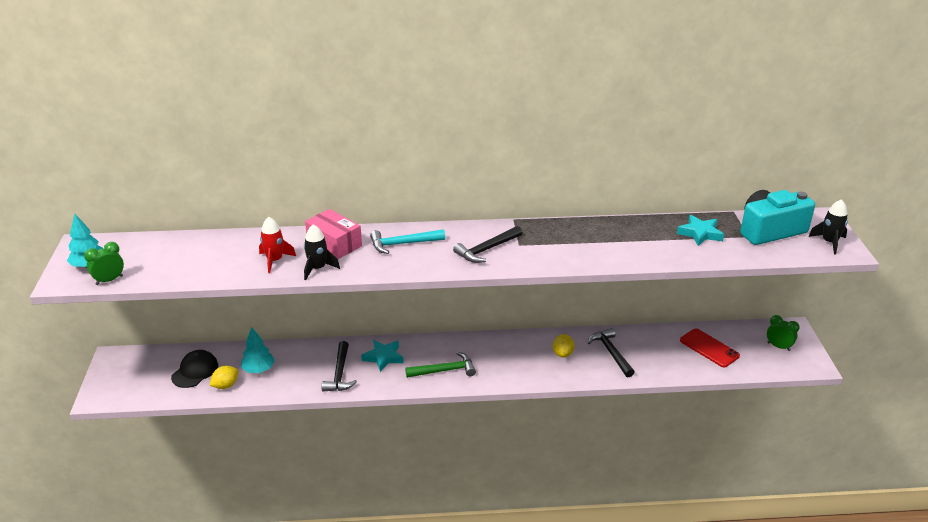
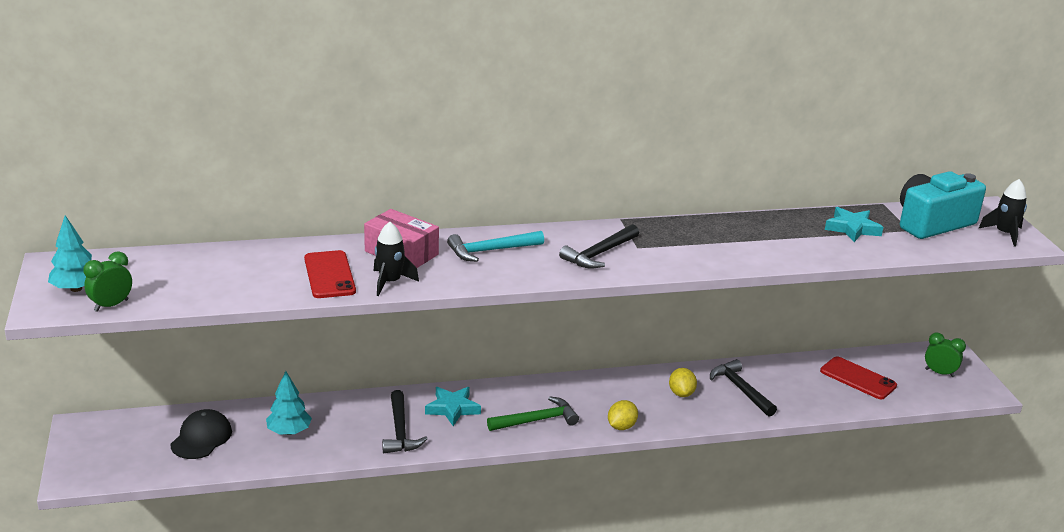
camera: 10 degrees left, 5 degrees down
yellow lemon [210,366,238,389] -> yellow lemon moved to [608,400,638,430]
red rocket [259,217,296,273] -> red phone [304,250,356,298]

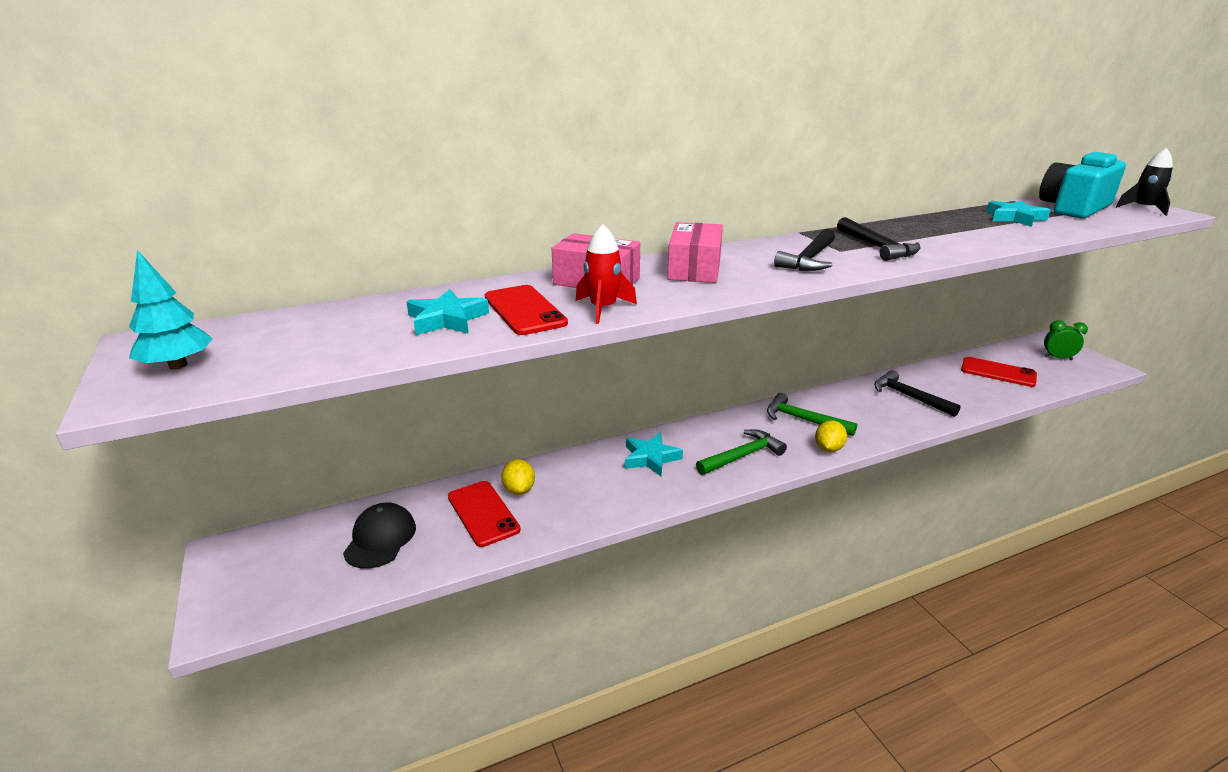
camera: 10 degrees left, 0 degrees up
green clock [83,251,132,312] -> none
turquoise tree [266,371,312,435] -> red phone [448,481,521,547]
black rocket [374,222,419,296] -> red rocket [576,224,637,324]
black hammer [382,390,428,453] -> black hammer moved to [837,217,921,261]
turquoise hammer [447,231,544,262] -> pink box [667,222,723,283]
yellow lemon [669,368,697,397] -> yellow lemon moved to [501,459,535,495]
none -> turquoise star [406,289,489,335]
none -> green hammer [767,393,857,436]

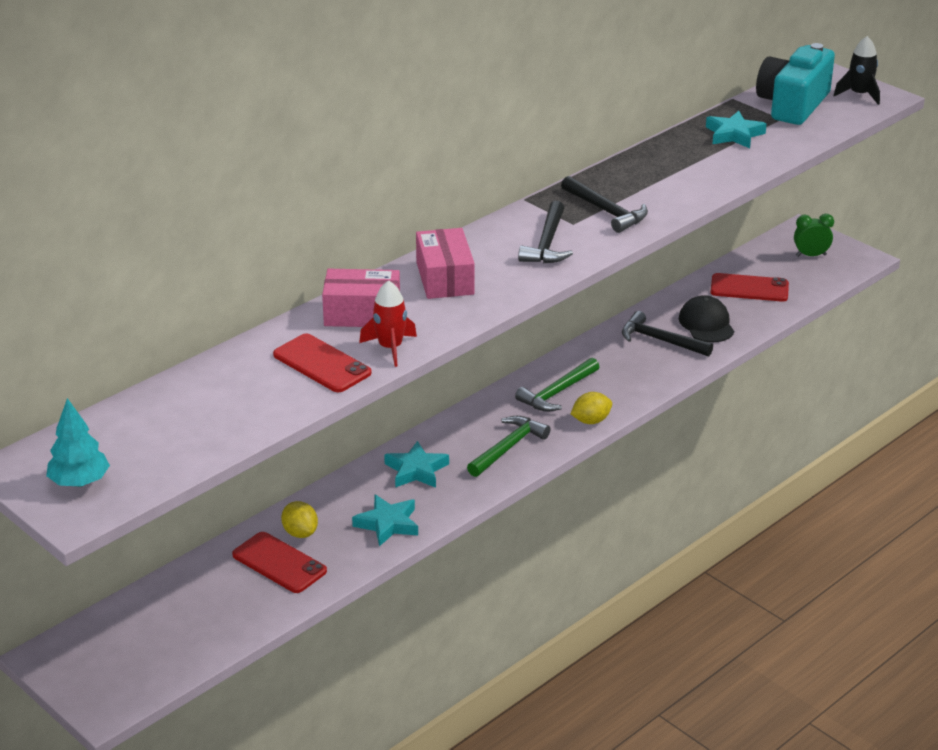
camera: 20 degrees left, 5 degrees up
black cap [343,503,416,569] -> black cap moved to [679,295,734,343]
turquoise star [406,289,489,335] -> turquoise star moved to [352,495,418,546]
green hammer [767,393,857,436] -> green hammer turned 60 degrees counterclockwise [515,358,599,412]
yellow lemon [815,420,847,452] -> yellow lemon turned 60 degrees clockwise [571,392,612,424]

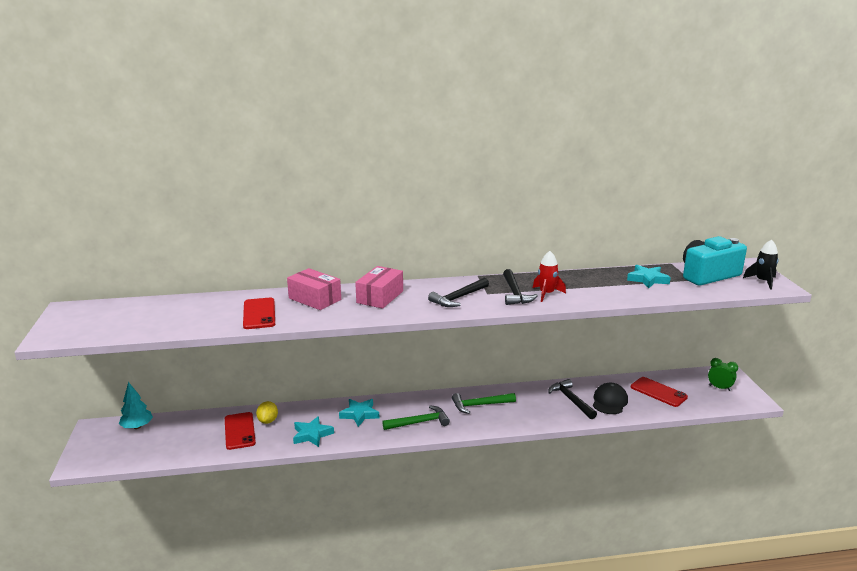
camera: 35 degrees right, 10 degrees down
turquoise tree [46,398,110,487] -> turquoise tree moved to [119,382,153,429]
red rocket [359,280,417,367] -> red rocket moved to [533,251,566,302]
yellow lemon [571,392,612,424] -> none

